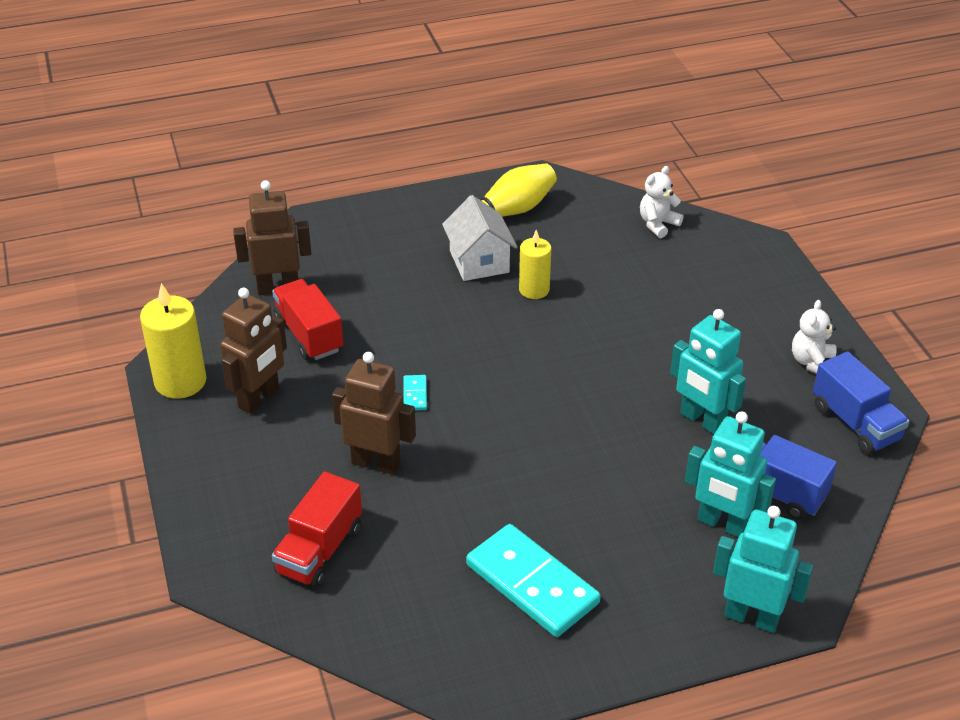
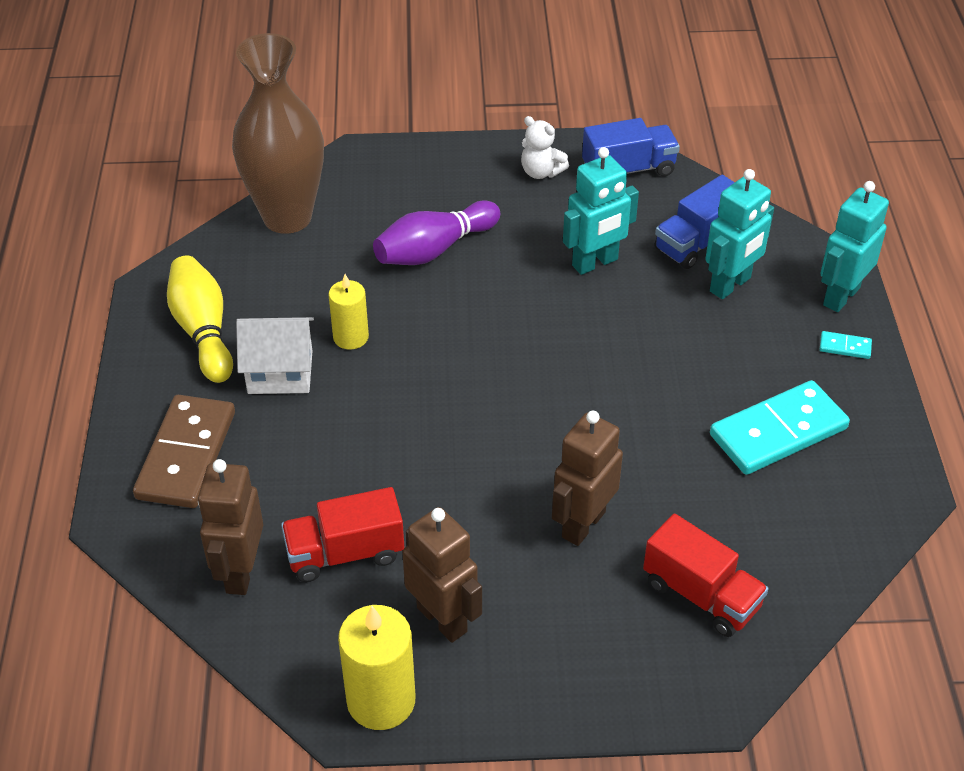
camera: 75 degrees left, 5 degrees up
turquoise domino [403,375,427,410] -> turquoise domino moved to [820,331,872,359]
white teddy bear [640,166,684,238] -> brown vase [232,33,324,234]
none -> brown domino [133,395,235,508]
none -> purple bowling pin [373,201,500,265]

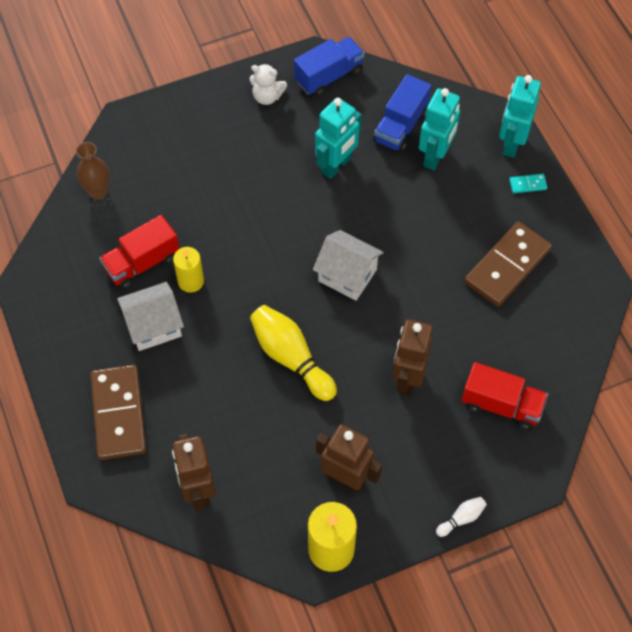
camera: 20 degrees left, 15 degrees up
yellow bowling pin [167,256,233,383] -> yellow bowling pin moved to [250,305,337,401]
brown vase [232,33,324,234] -> brown vase [76,142,110,200], size x0.47
red truck [281,487,404,582] -> red truck moved to [99,215,179,290]
purple bowling pin [373,201,500,265] -> none
turquoise domino [710,380,850,475] -> brown domino [464,222,552,307]
none -> white house [313,230,384,301]
none -> white bowling pin [436,497,487,537]

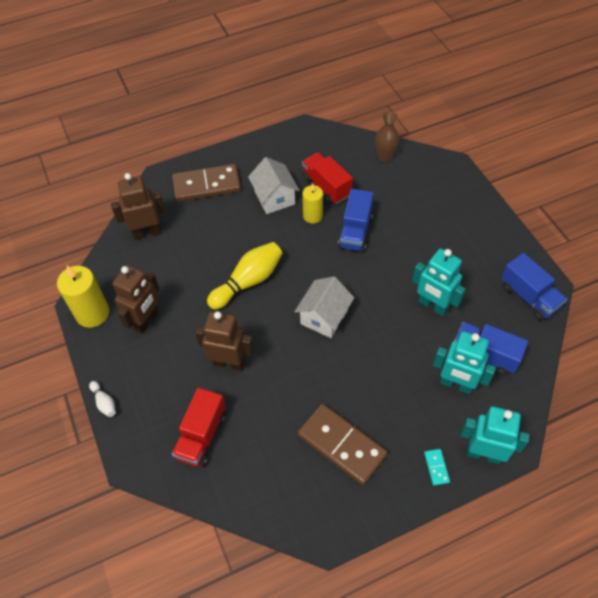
camera: 90 degrees right, 5 degrees down
white teddy bear [250,64,287,105] -> none
none -> blue truck [338,189,374,252]

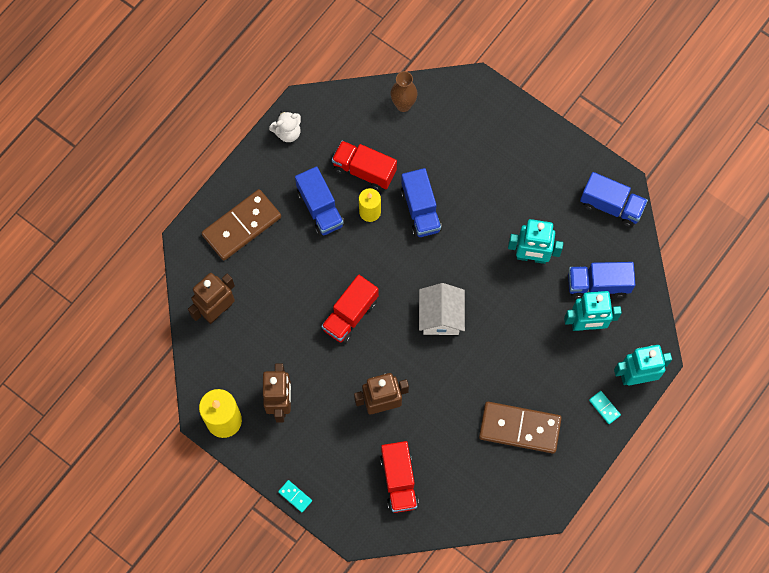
camera: 30 degrees left, 15 degrees up
white bowling pin [89,381,116,417] -> turquoise domino [278,480,312,512]
yellow bowling pin [207,242,283,309] -> red truck [321,275,379,344]
white house [248,157,300,214] -> blue truck [295,166,344,236]
none -> white teddy bear [269,111,301,142]

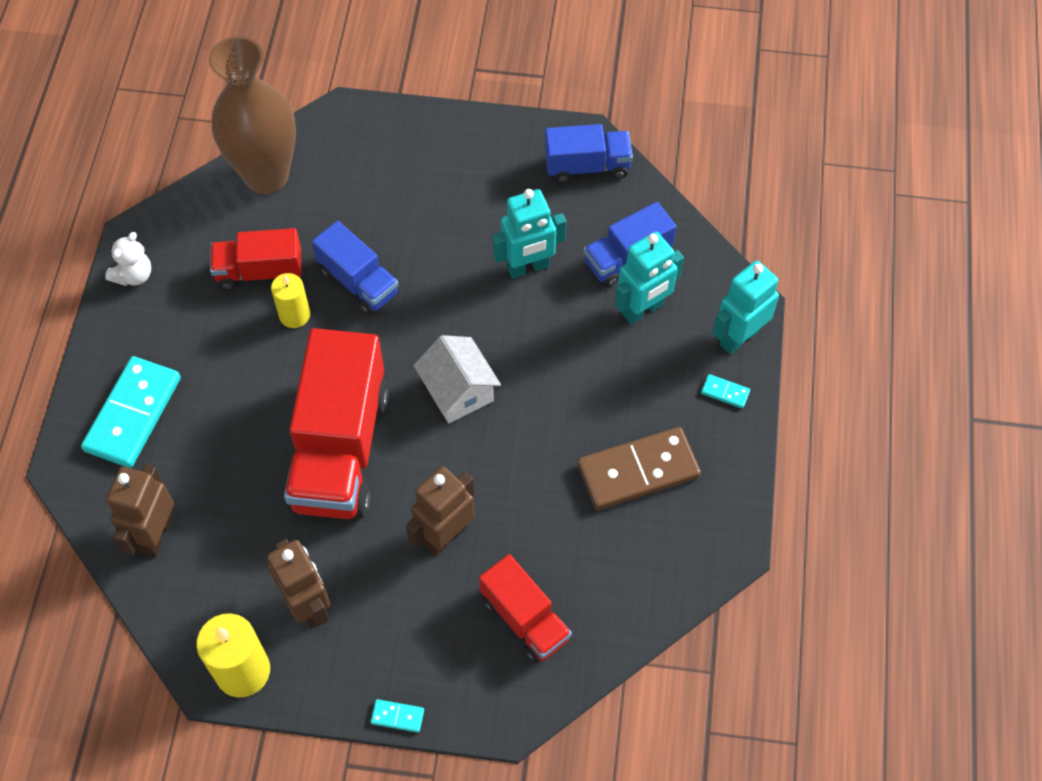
camera: 30 degrees left, 10 degrees down
brown domino [202,189,281,260] -> turquoise domino [81,356,181,468]
blue truck [295,166,344,236] -> none
red truck [321,275,379,344] -> red truck [284,328,389,519], size x1.83
brown vase [391,71,418,112] -> brown vase [208,36,296,194], size x2.12

